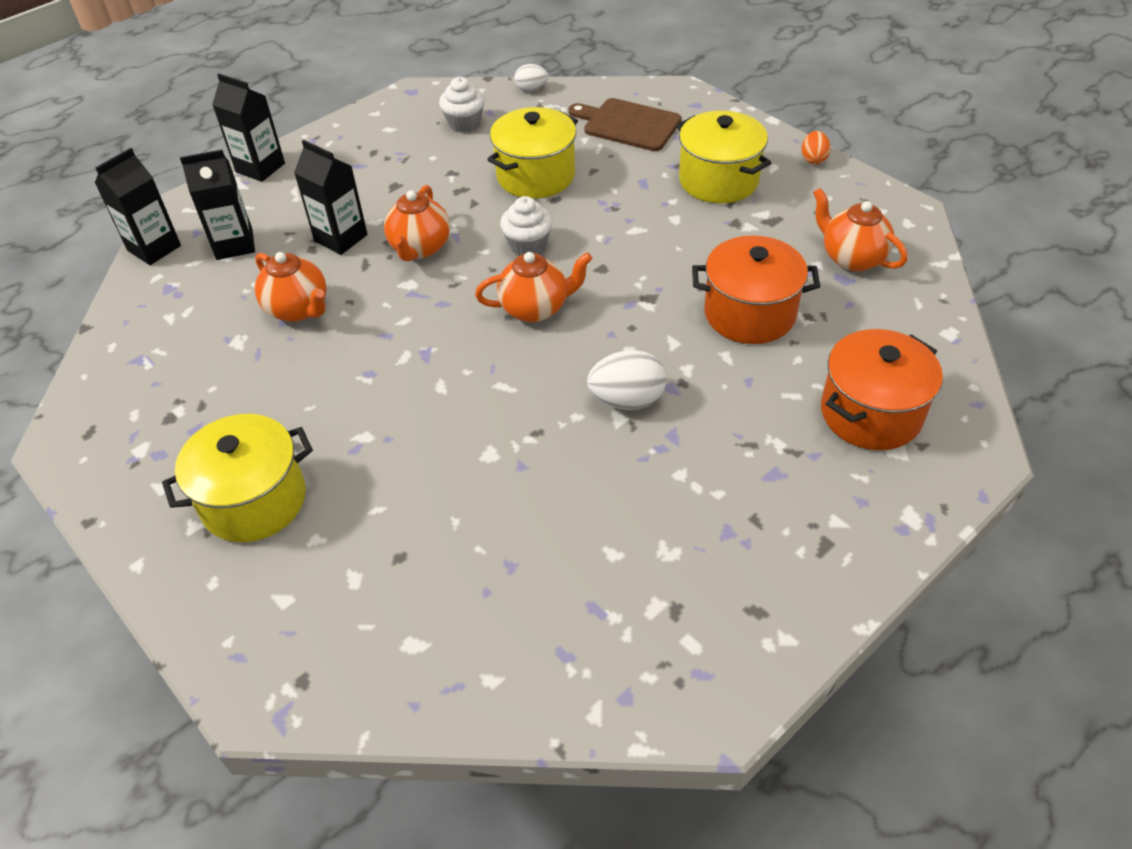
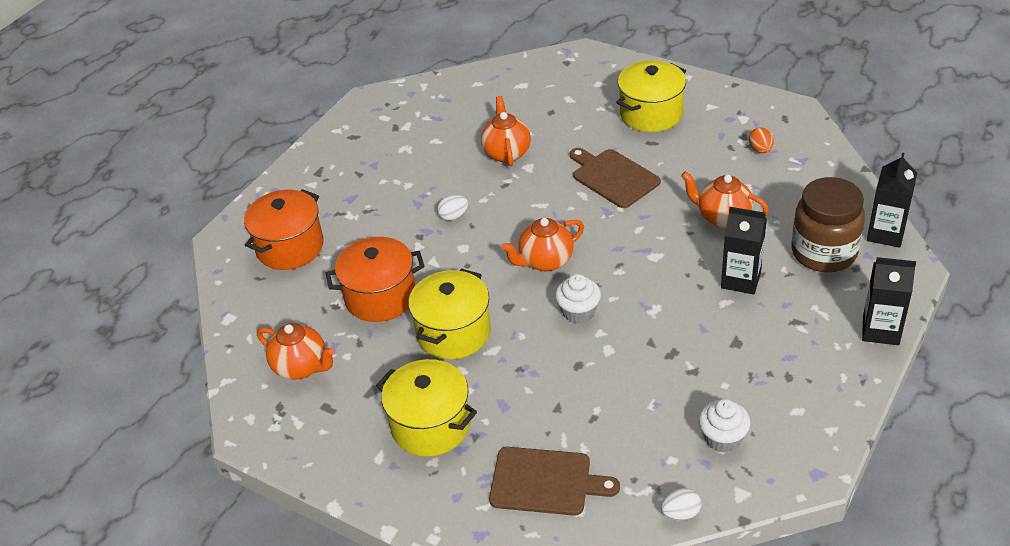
camera: 165 degrees right, 5 degrees down
black carton [180,150,255,260] -> brown jar [791,177,865,272]
orange teapot [384,185,450,261] -> orange teapot moved to [481,96,531,166]
yellow pot [487,107,578,199] -> yellow pot moved to [408,269,491,359]
white egg [587,350,667,410] -> white egg [437,195,468,221], size x0.60
orange egg [802,131,831,164] -> orange egg moved to [749,127,774,153]
none -> brown cutting board [570,148,661,208]

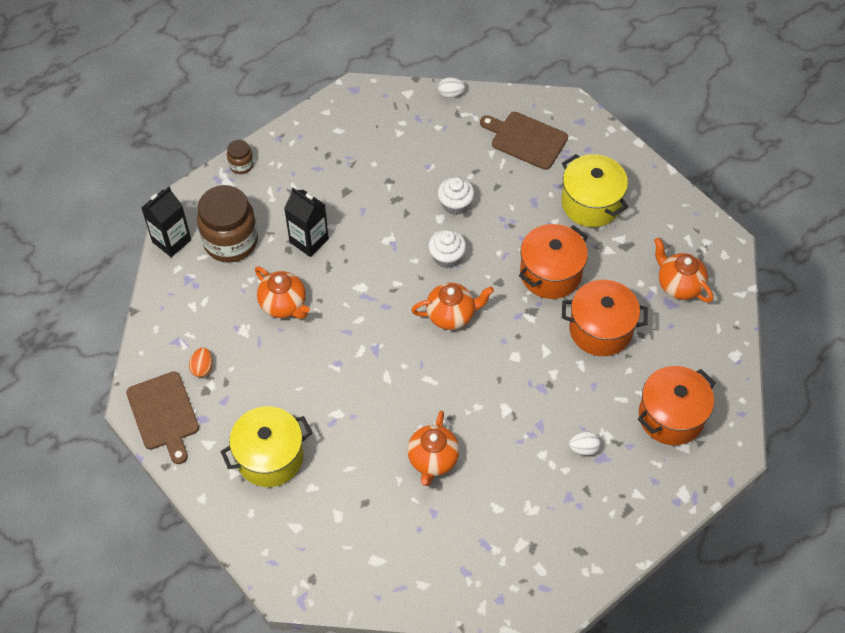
camera: 165 degrees left, 15 degrees up
yellow pot [408,269,491,359] -> orange pot [519,224,588,299]
white egg [437,195,468,221] -> white egg moved to [569,432,601,456]
brown cutting board [570,148,661,208] -> brown cutting board moved to [126,371,199,464]
white cupcake [698,399,750,453] -> white cupcake moved to [438,177,475,215]
black carton [862,257,916,345] -> brown jar [227,140,254,174]

